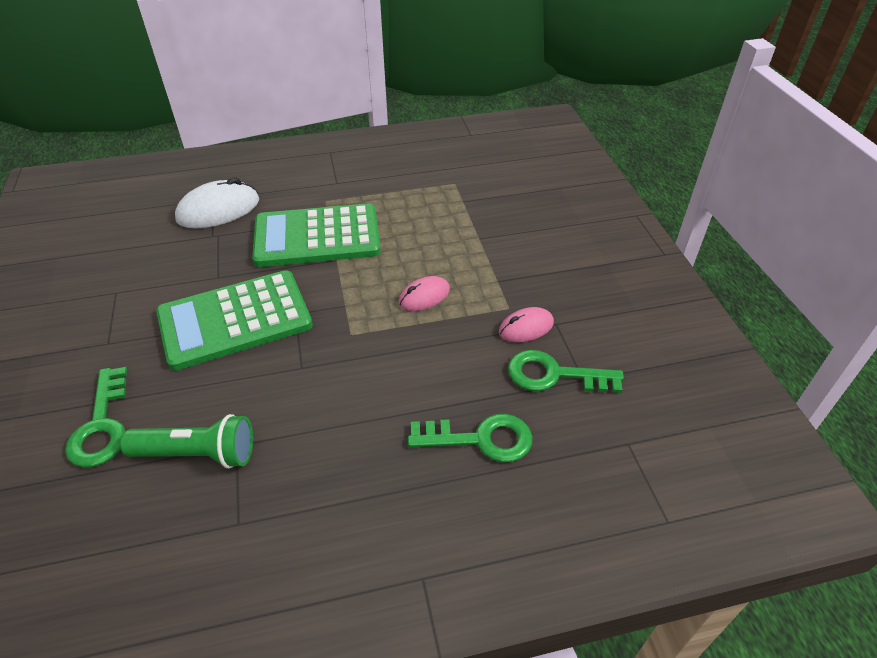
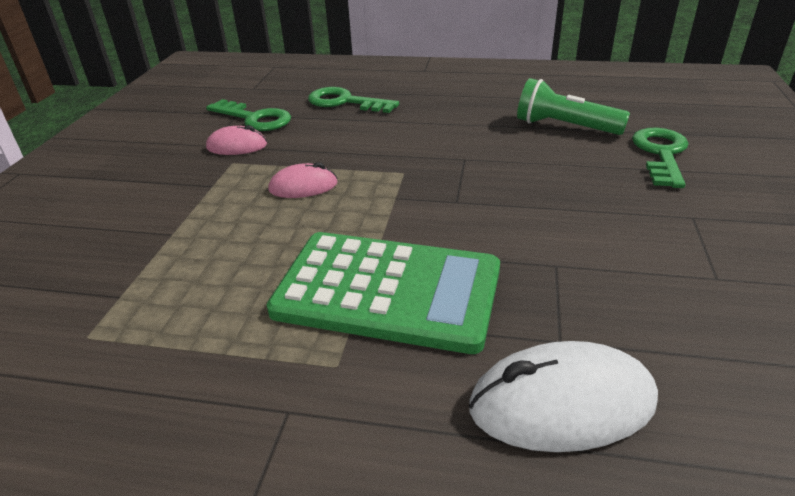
camera: 155 degrees left, 10 degrees down
green calculator [156,270,313,371] -> none

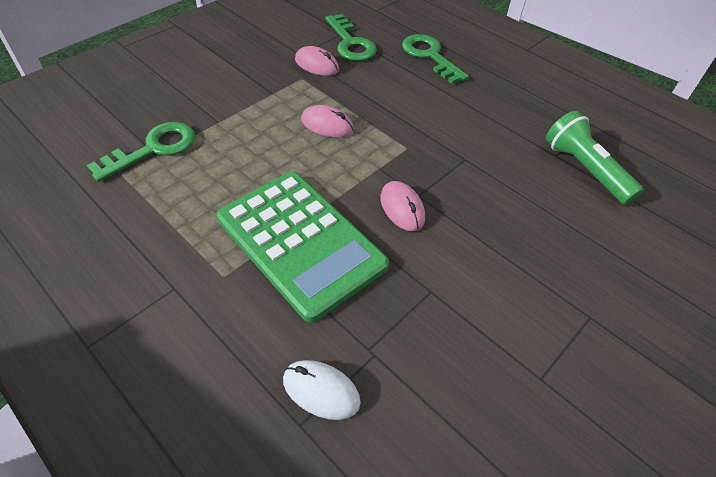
camera: 30 degrees right, 15 degrees up
white mouse [469,341,658,452] -> white mouse [283,360,361,420], size x0.59
green key [632,128,688,188] -> green key moved to [87,122,195,182]
none -> pink mouse [380,181,425,231]

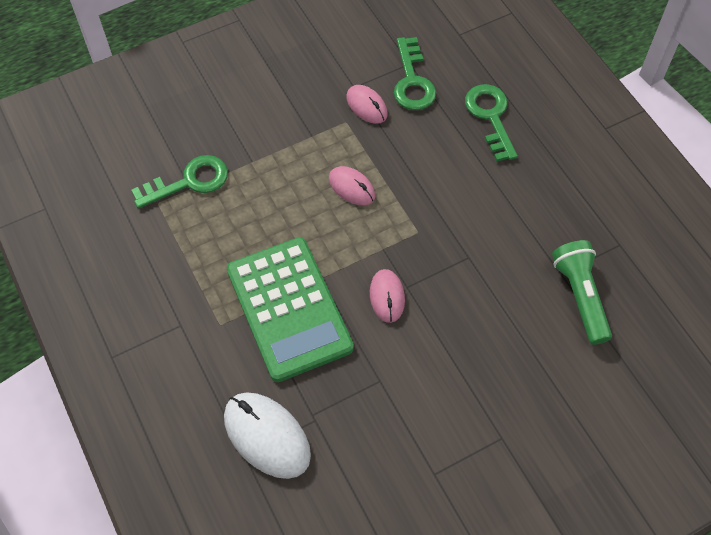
camera: 20 degrees right, 10 degrees up
white mouse [283,360,361,420] -> white mouse [224,392,311,479], size x1.69

